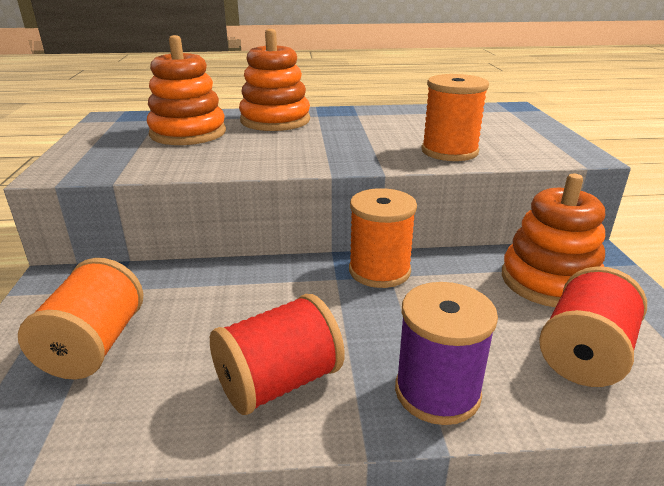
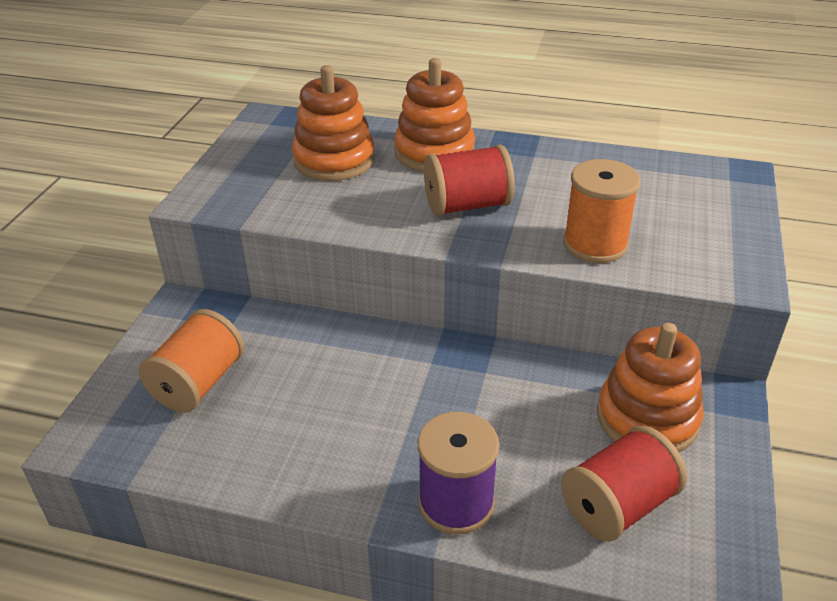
camera: 20 degrees right, 10 degrees up
red spool [210,294,345,415] -> red spool moved to [424,144,515,216]
orange spool [349,188,417,288] -> none

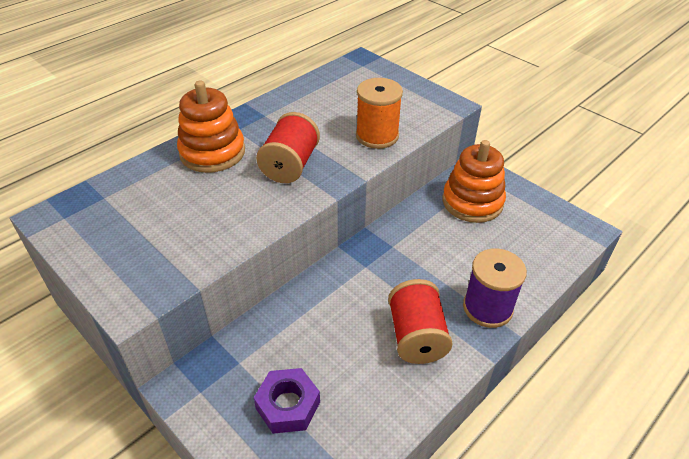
camera: 60 degrees left, 5 degrees up
orange spool [139,309,244,413] -> purple nut [254,368,320,434]
orange stacking toy [292,65,375,181] -> none
red spool [561,426,687,542] -> red spool moved to [388,279,453,364]

